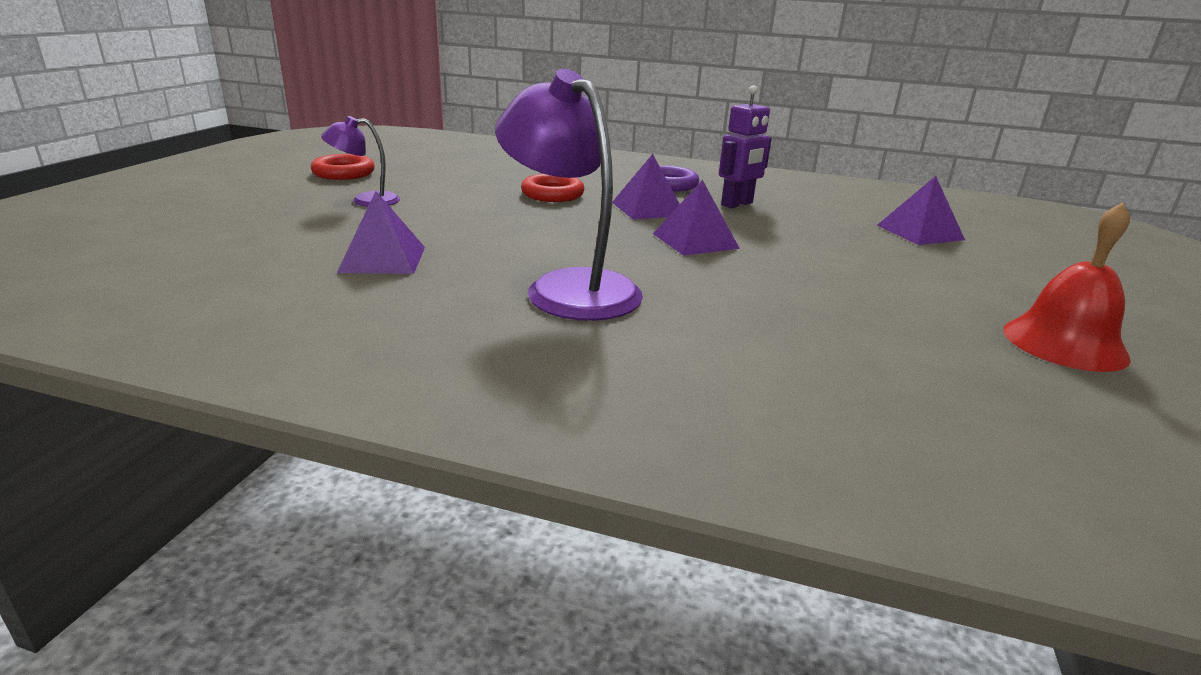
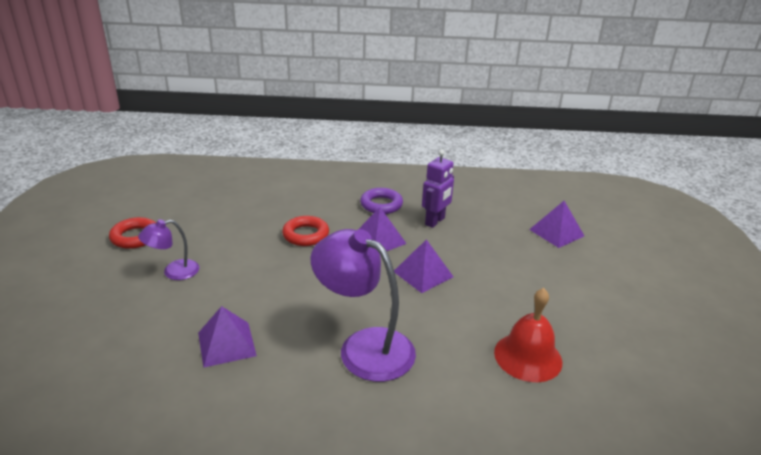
camera: 15 degrees left, 5 degrees up
red bell [1003,202,1131,372] -> red bell moved to [494,288,562,382]

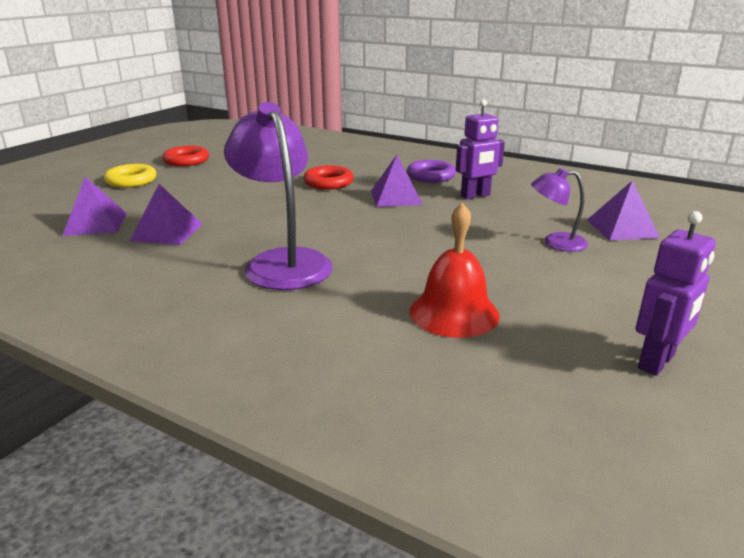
camera: 30 degrees right, 5 degrees down
purple lamp [138,219,199,280] -> purple lamp moved to [531,168,588,252]
purple pyramid [394,239,453,293] -> purple pyramid moved to [62,177,127,236]
none -> yellow ring [104,164,157,188]
none -> purple robot [636,211,716,376]

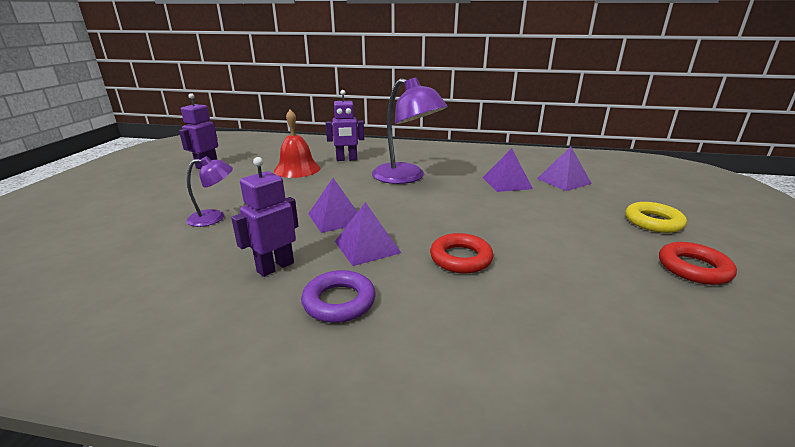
camera: 160 degrees right, 0 degrees up
purple pyramid [587,180,660,240] -> purple pyramid moved to [308,178,357,233]
none -> purple robot [326,90,364,161]

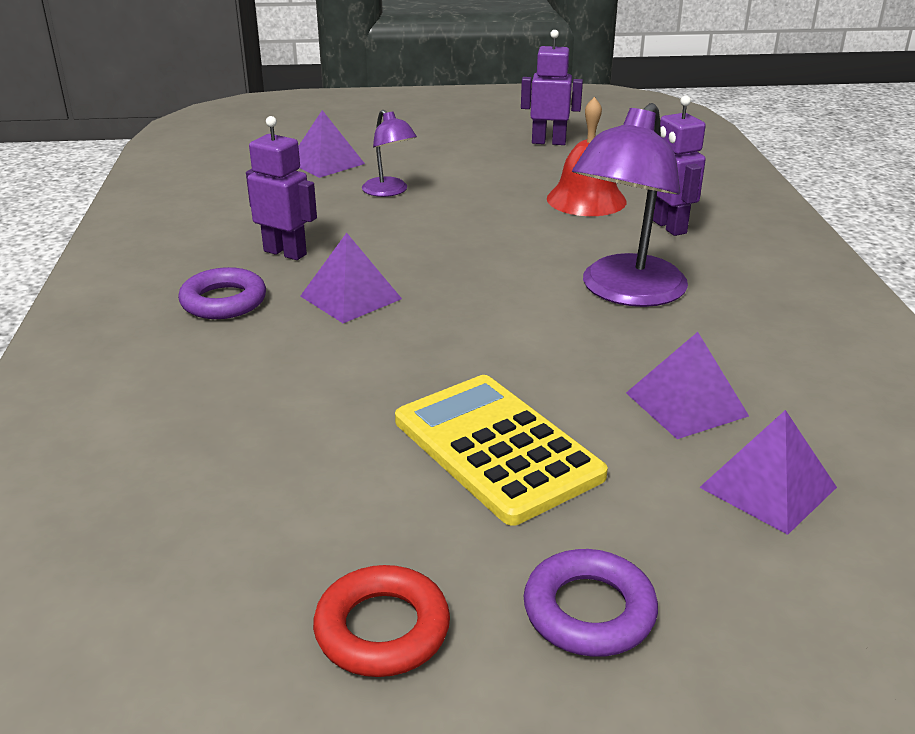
camera: 75 degrees right, 5 degrees up
purple pyramid [308,178,357,233] -> purple pyramid moved to [298,110,365,178]
red ring [430,233,494,274] -> none
yellow ring [626,202,687,233] -> purple ring [524,549,658,657]
none -> yellow calculator [395,375,608,526]

